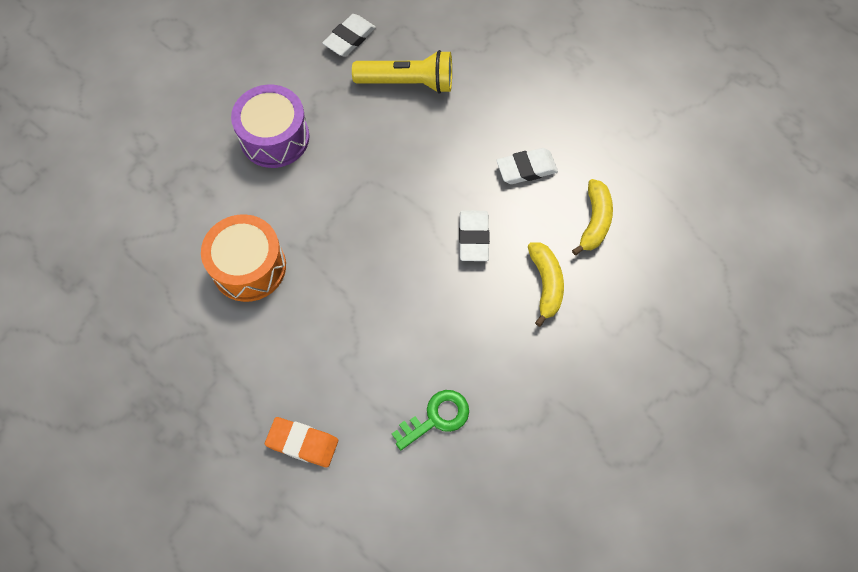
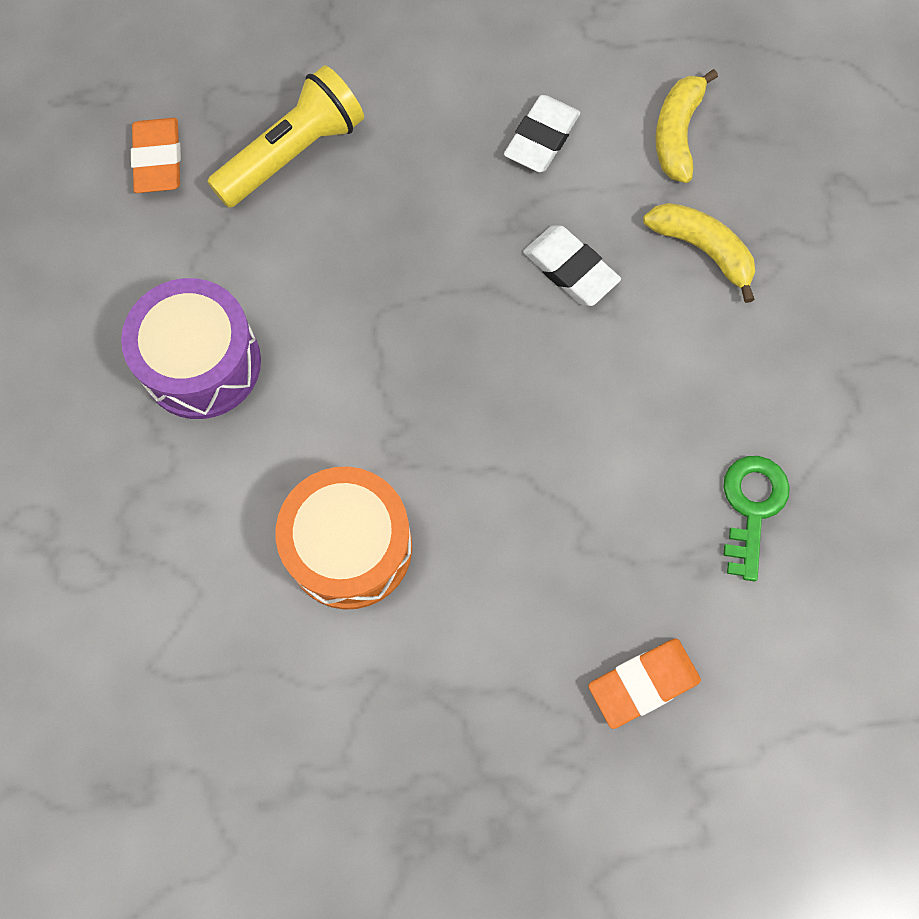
camera: 45 degrees left, 5 degrees up
white eraser [322,14,376,57] -> orange eraser [131,118,181,193]
yellow banana [572,179,613,255] -> yellow banana turned 135 degrees counterclockwise [655,69,718,183]

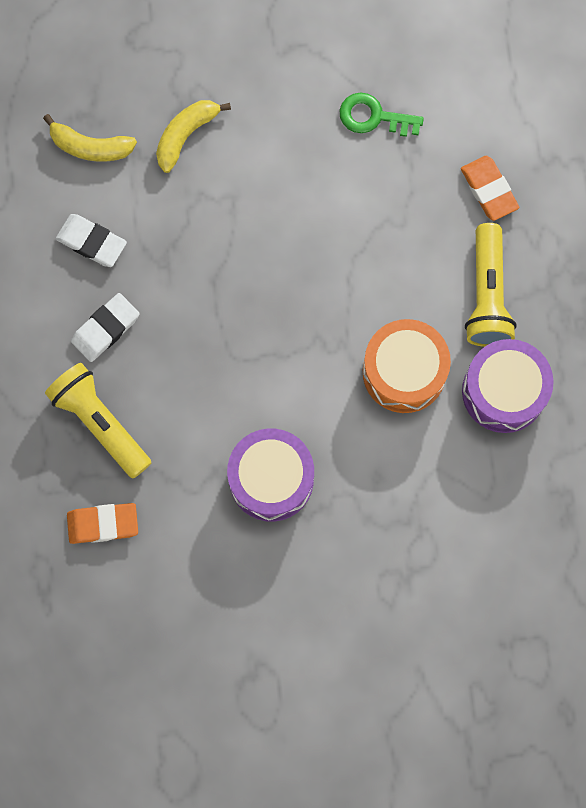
camera: 90 degrees left, 5 degrees up
white eraser [523,226,621,306] -> white eraser moved to [71,293,140,362]
none -> purple drum [462,339,554,433]
none -> yellow flashlight [465,223,517,347]

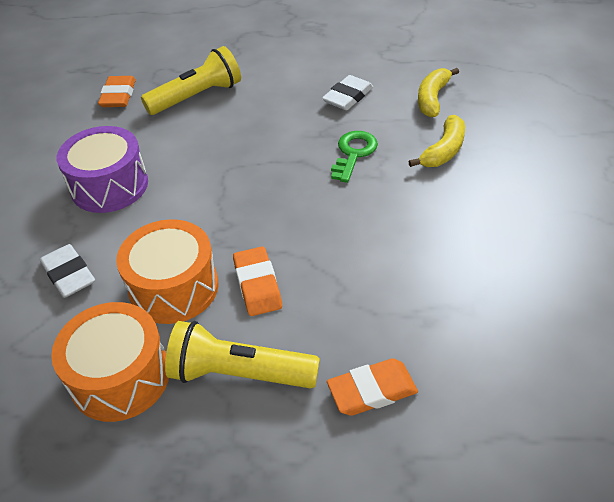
camera: 100 degrees right, 30 degrees down
white eraser [71,293,140,362] -> white eraser moved to [40,244,95,298]
yellow banana [156,100,231,173] -> yellow banana turned 75 degrees clockwise [408,115,465,167]
green key [340,93,424,137] -> green key moved to [331,131,378,183]
purple drum [462,339,554,433] -> orange drum [51,302,169,422]
none -> orange eraser [233,247,282,316]

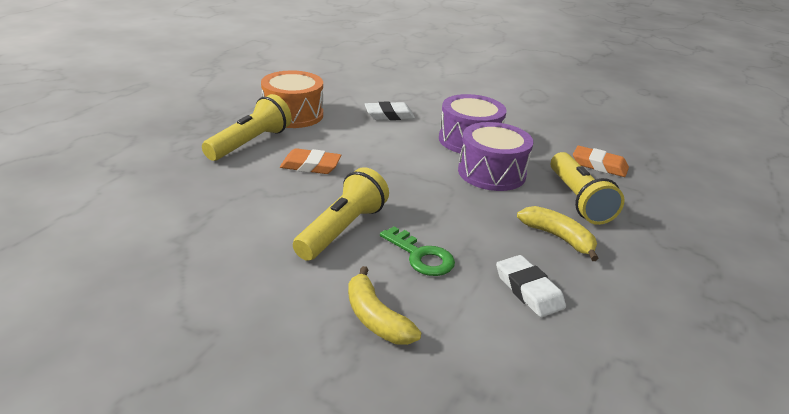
camera: 110 degrees right, 15 degrees down
orange drum [116,219,218,324] -> none
orange eraser [327,359,418,416] -> none
yellow banana [418,68,459,117] -> yellow banana moved to [517,206,599,261]
none -> yellow flashlight [293,167,389,261]
none -> purple drum [458,122,534,191]

